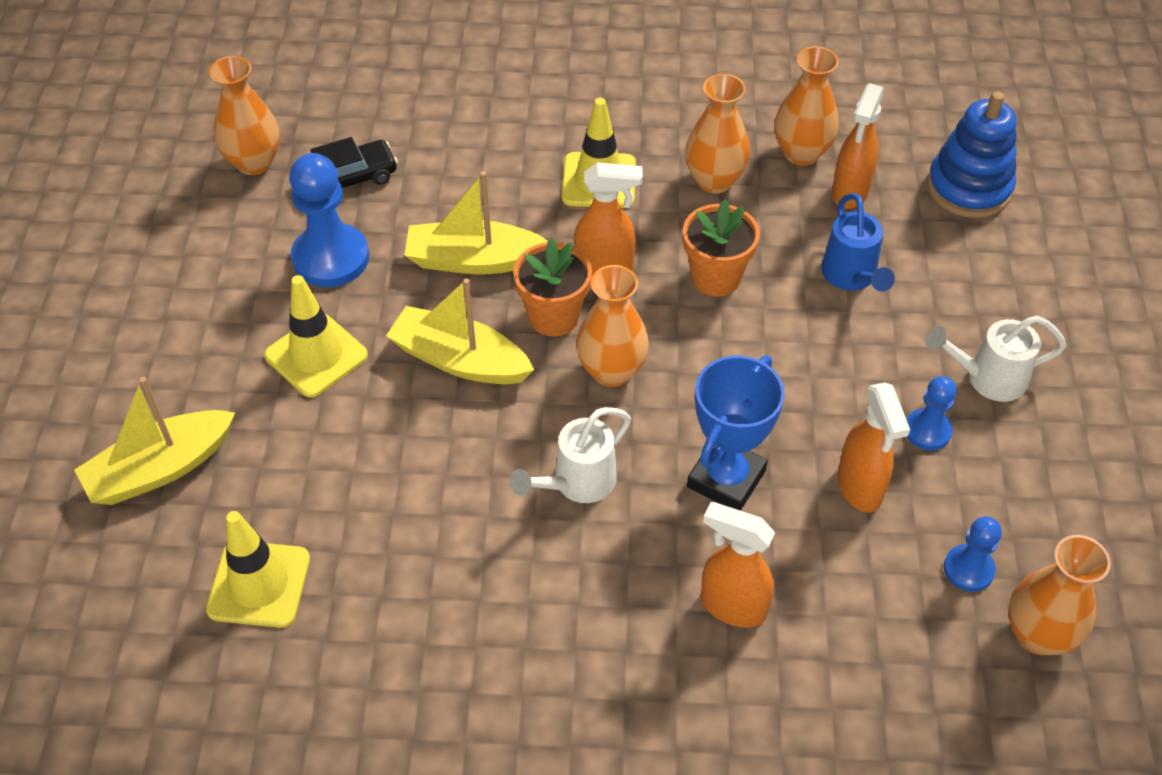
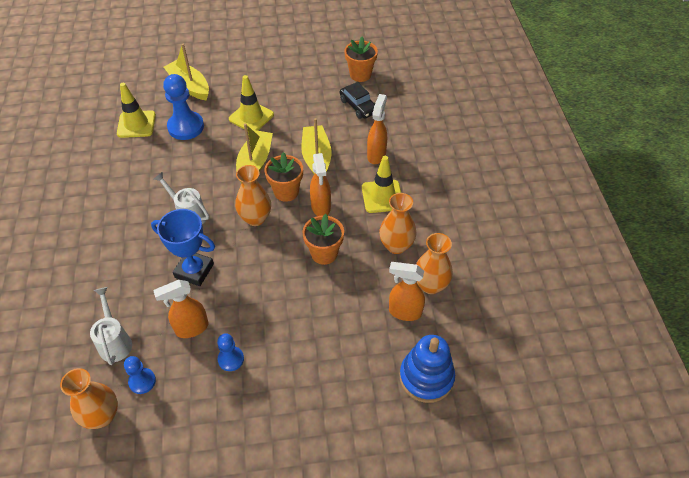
camera: 80 degrees right, 0 degrees up
orange vase [209,56,280,175] -> orange flower pot [345,37,378,82]
blue pawn [289,153,369,287] -> blue pawn moved to [163,74,204,140]
orange spray bottle [701,502,775,628] -> orange spray bottle moved to [367,94,387,164]
blue watering can [821,193,895,291] -> none
white watering can [926,316,1066,402] -> white watering can moved to [90,287,132,365]

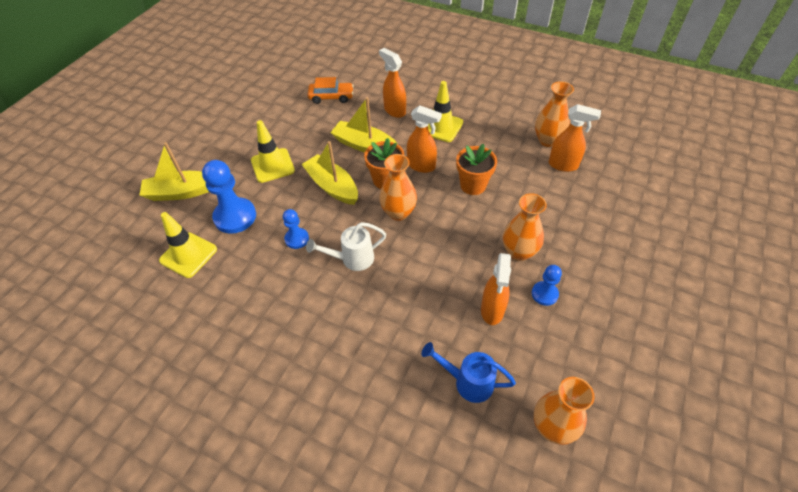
camera: 55 degrees left, 0 degrees up
white watering can [90,287,132,365] -> blue watering can [421,342,516,403]
blue pawn [124,356,156,394] -> blue pawn moved to [283,209,309,249]
blue trophy [151,209,215,286] -> none
black car [340,82,375,119] -> orange car [307,77,354,104]
orange flower pot [345,37,378,82] -> none
orange vase [379,193,416,254] -> orange vase moved to [503,193,547,261]
orange spray bottle [389,262,425,321] -> orange spray bottle turned 120 degrees counterclockwise [549,104,601,172]
blue stacking toy [399,335,455,403] -> none

